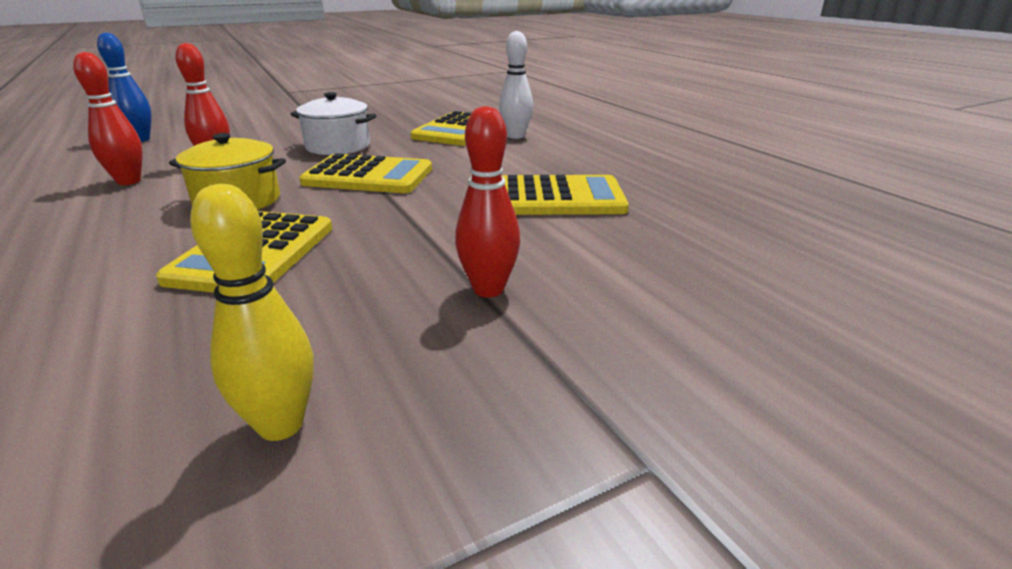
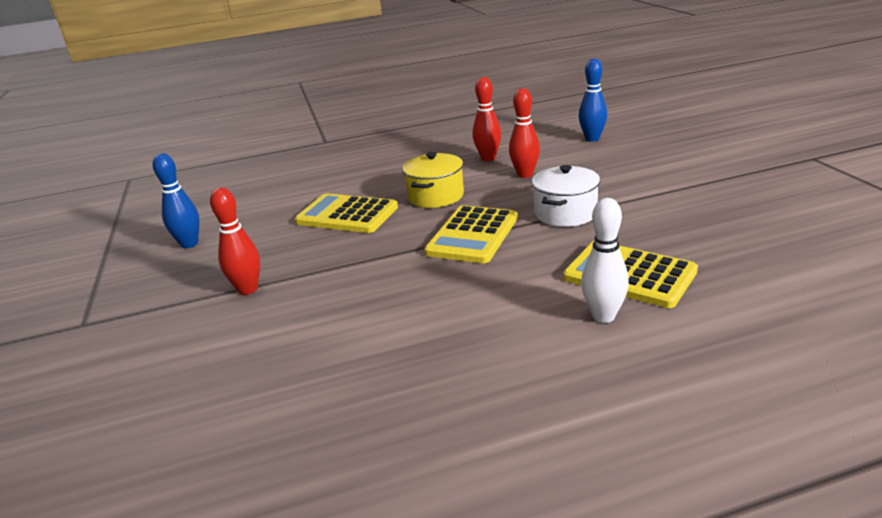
camera: 105 degrees right, 0 degrees up
yellow bowling pin [190,184,314,441] -> blue bowling pin [153,153,200,248]
yellow calculator [502,175,629,215] -> none

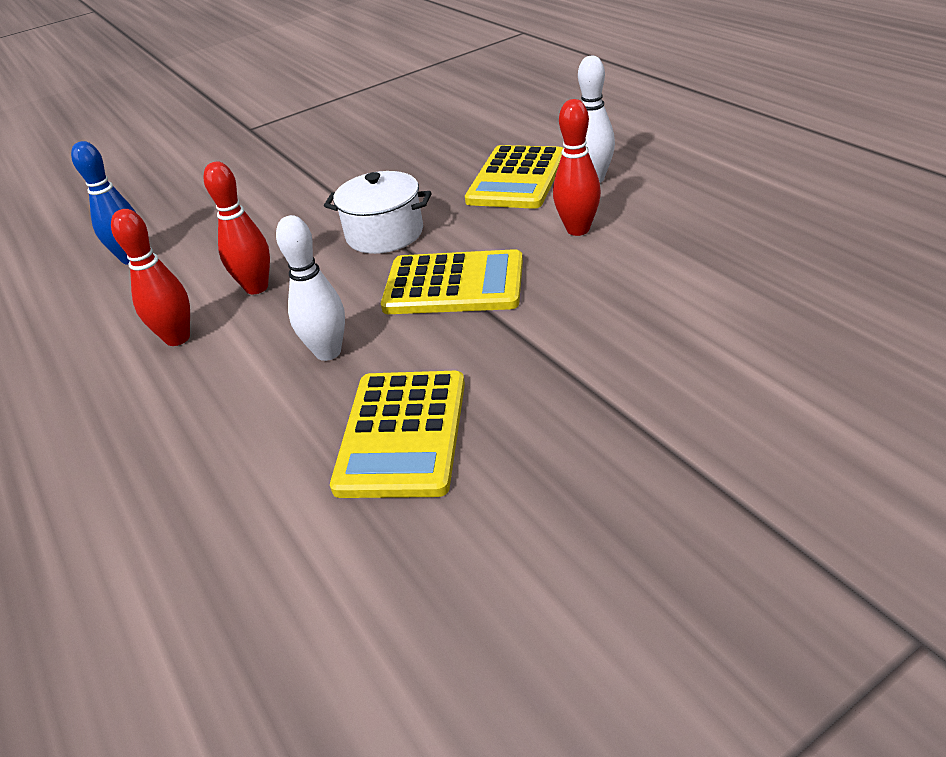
camera: 105 degrees left, 10 degrees up
blue bowling pin [153,153,200,248] -> none
red bowling pin [210,187,260,295] -> red bowling pin moved to [553,99,601,236]
yellow pot [402,152,464,208] -> white bowling pin [276,215,345,361]

